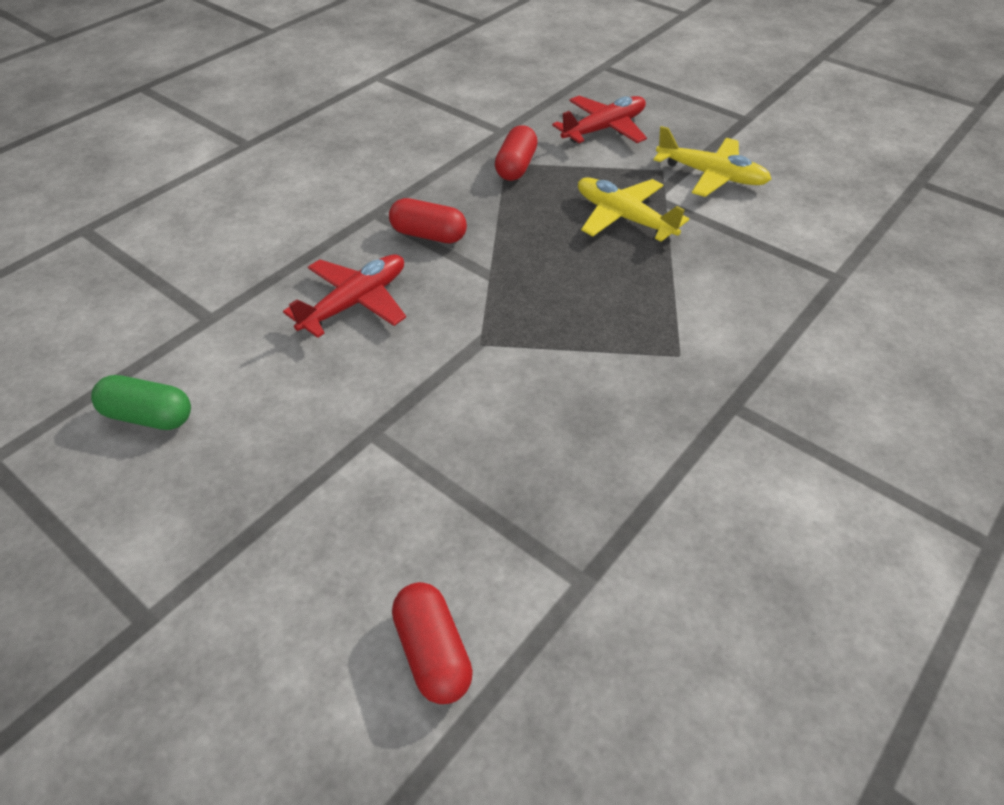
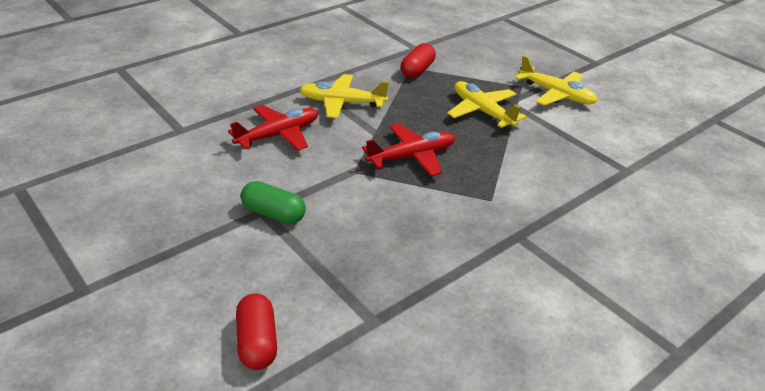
camera: 10 degrees right, 10 degrees down
green capsule [91,375,191,430] -> green capsule moved to [241,181,306,224]
red capsule [389,198,467,243] -> yellow plane [299,74,389,118]
red plane [552,96,647,143] -> red plane moved to [362,124,455,176]

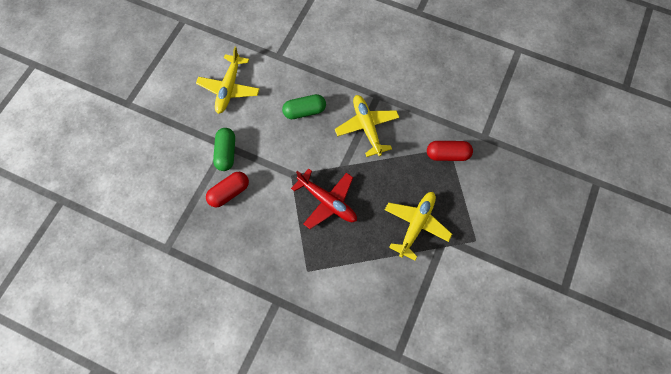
camera: 65 degrees right, 30 degrees up
red plane [228,105,318,151] -> green capsule [282,94,326,119]
red capsule [236,294,277,370] -> red capsule moved to [206,172,249,207]
yellow plane [515,55,597,106] -> yellow plane moved to [196,47,260,114]

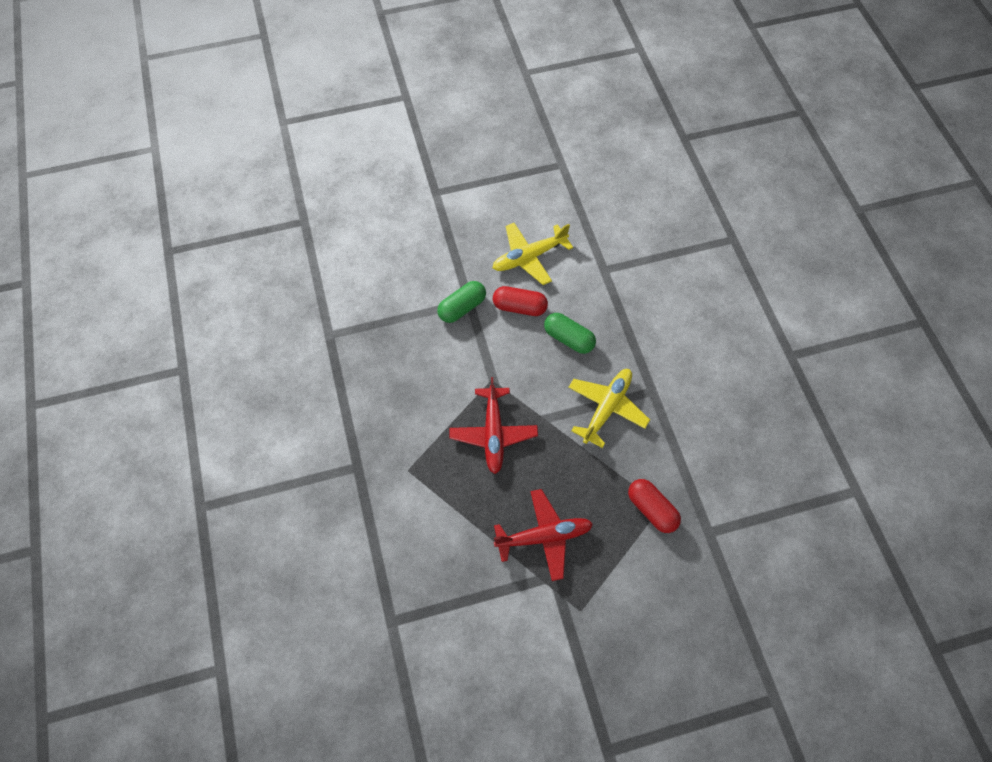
camera: 50 degrees right, 5 degrees down
red capsule [206,172,249,207] -> red capsule moved to [493,286,548,316]
yellow plane [385,192,452,261] -> red plane [494,489,593,581]

